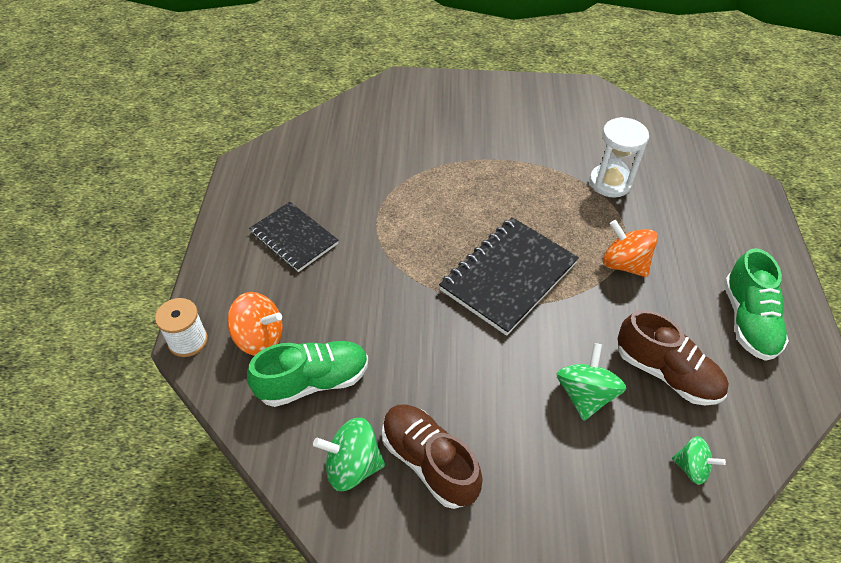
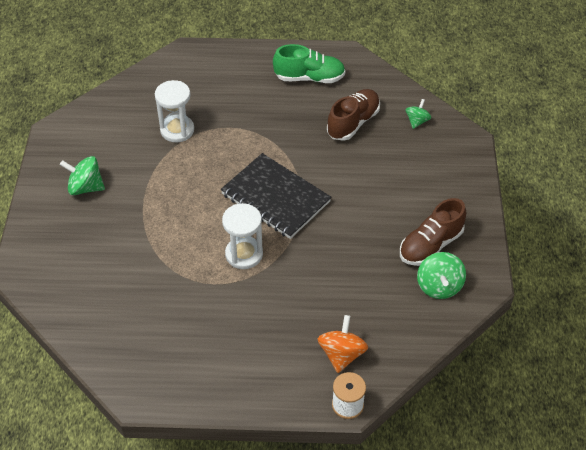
camera: 90 degrees left, 0 degrees up
green shoe [247,341,368,407] -> none
black notebook [249,202,339,272] -> none
green spinning top [557,343,627,421] -> green spinning top moved to [60,156,105,195]
orange spinning top [603,220,658,277] -> none
none -> white hourglass [222,203,263,269]

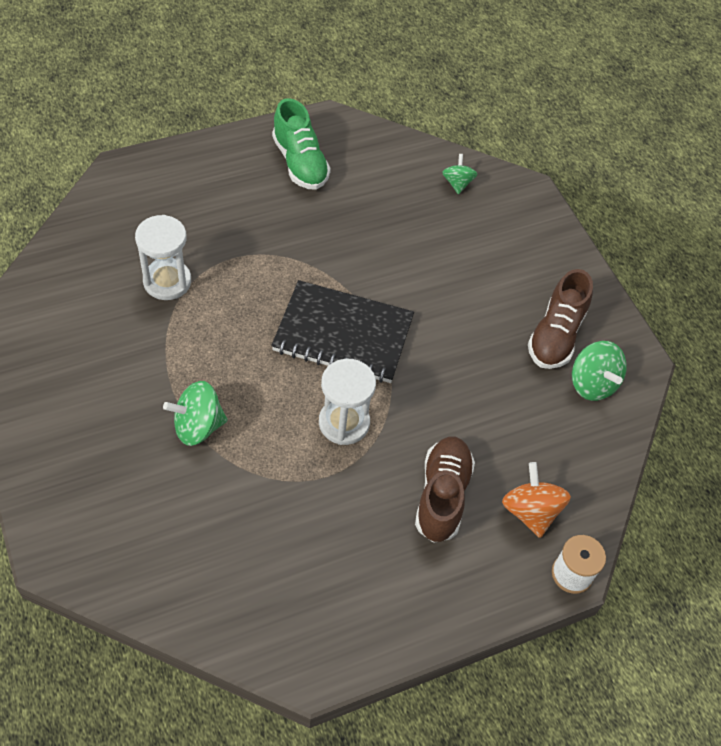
camera: 30 degrees left, 5 degrees up
green spinning top [60,156,105,195] -> green spinning top moved to [163,381,227,446]
green shoe [273,44,345,83] -> green shoe turned 90 degrees clockwise [272,98,331,190]
brown shoe [327,89,380,141] -> brown shoe moved to [415,437,475,543]

